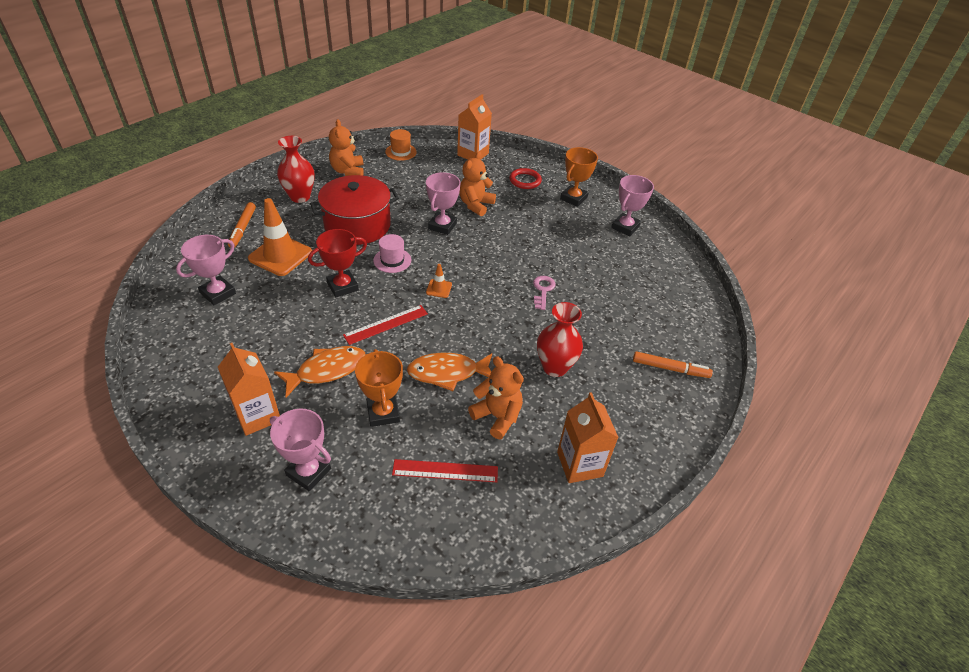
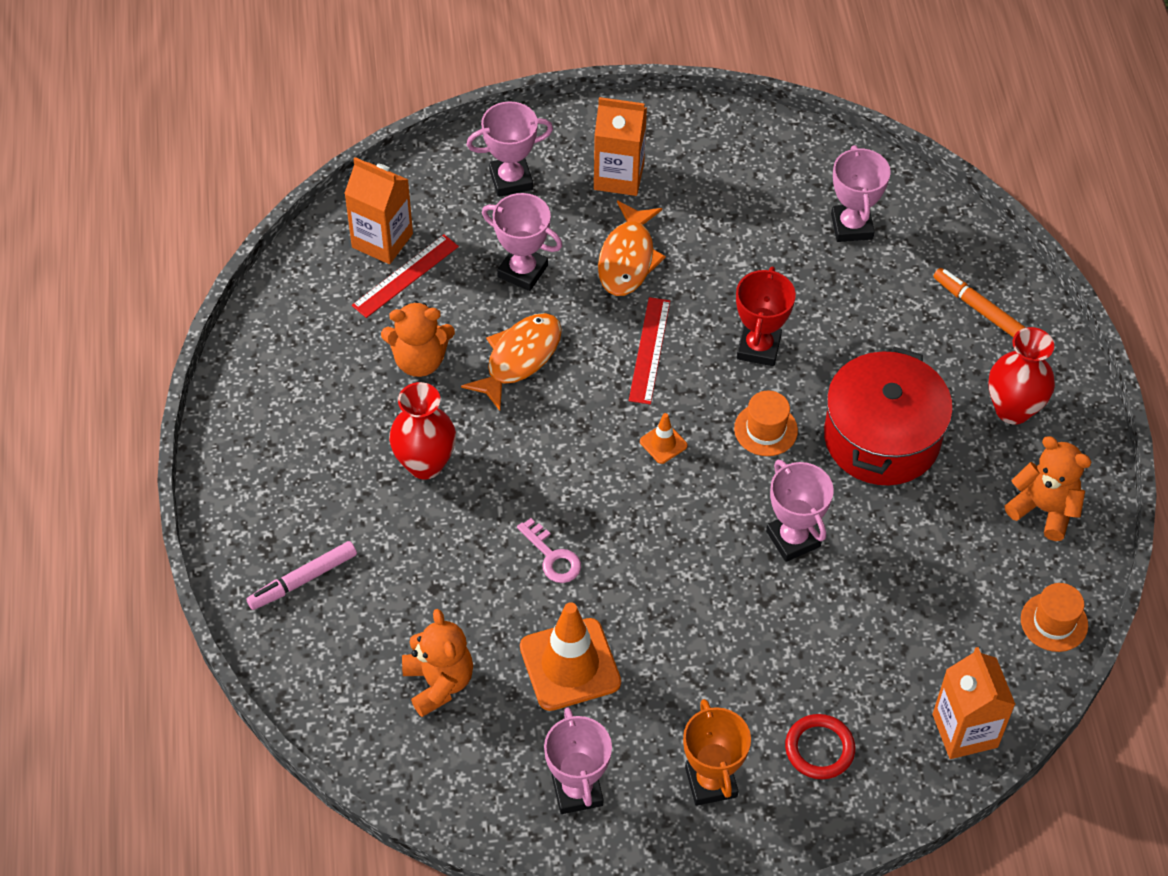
camera: 135 degrees right, 10 degrees up
orange traffic cone [248,198,312,276] -> orange traffic cone moved to [520,602,621,711]
orange trophy [355,349,403,427] -> pink trophy [482,193,562,291]
pink hat [373,234,411,273] -> orange hat [734,391,798,456]
orange teddy bear [459,152,496,216] -> orange teddy bear moved to [402,609,473,717]
orange carton [557,392,619,483] -> orange carton moved to [344,157,413,264]
orange marker [633,351,713,378] -> pink marker [246,541,357,610]

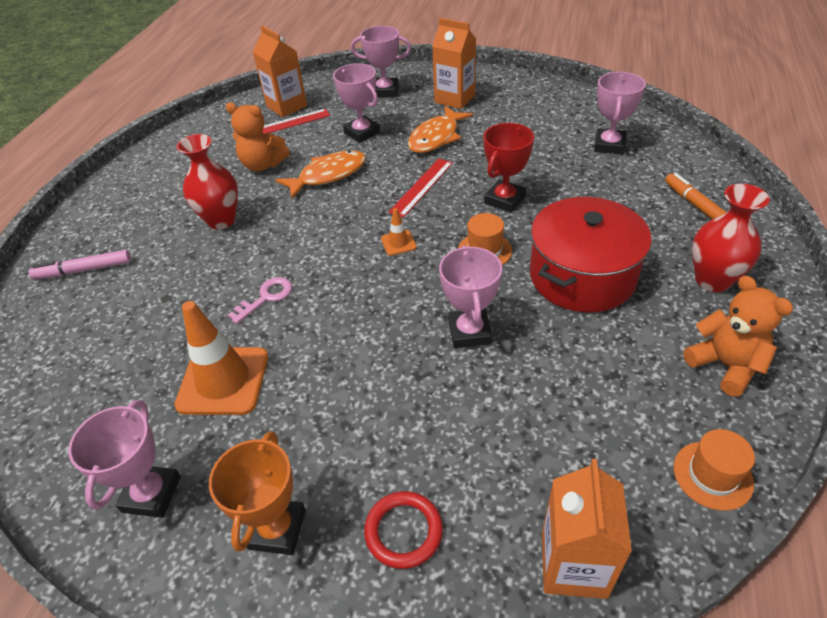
camera: 25 degrees right, 10 degrees down
orange teddy bear [402,609,473,717] -> none
pink key [517,518,581,583] -> pink key turned 120 degrees counterclockwise [228,277,292,324]

